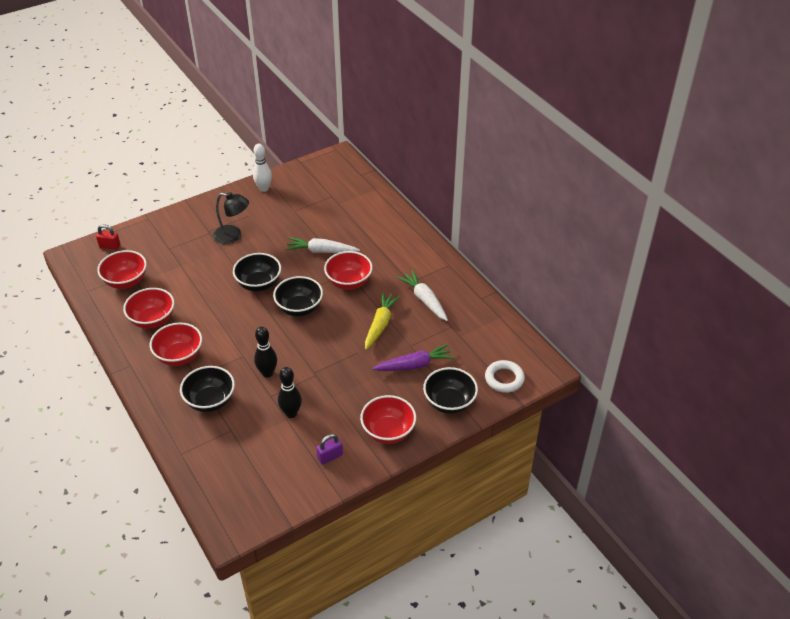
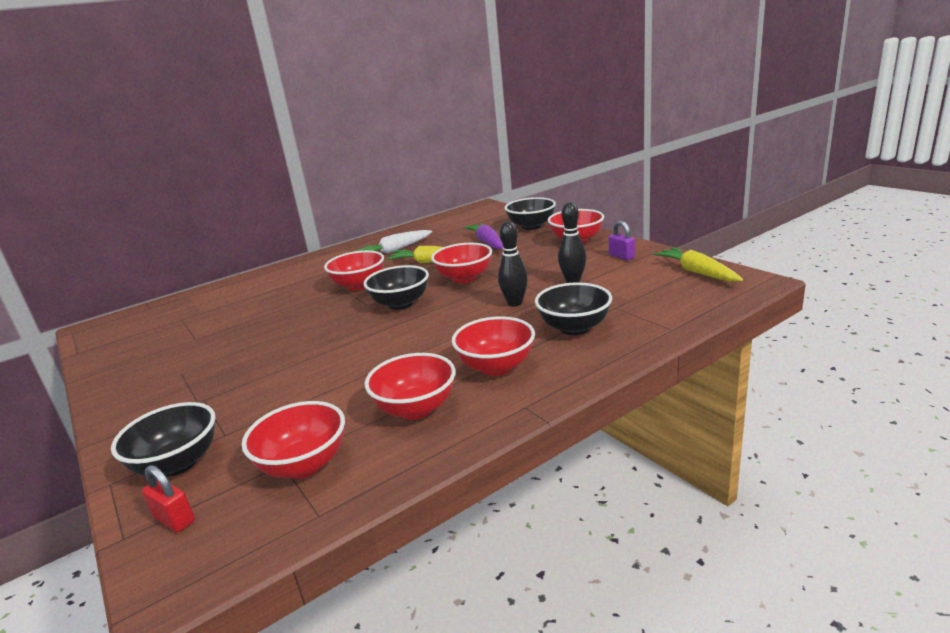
camera: 90 degrees left, 20 degrees down
red padlock [96,224,120,250] -> red padlock turned 60 degrees counterclockwise [142,465,195,532]
black lamp [213,192,249,244] -> none
black bowl [233,253,281,292] -> black bowl moved to [111,402,215,477]
white bowling pin [253,143,272,192] -> none
white carrot [286,237,360,253] -> none
white ring [485,360,525,393] -> none
none -> red bowl [431,243,492,283]
none -> yellow carrot [653,247,743,282]

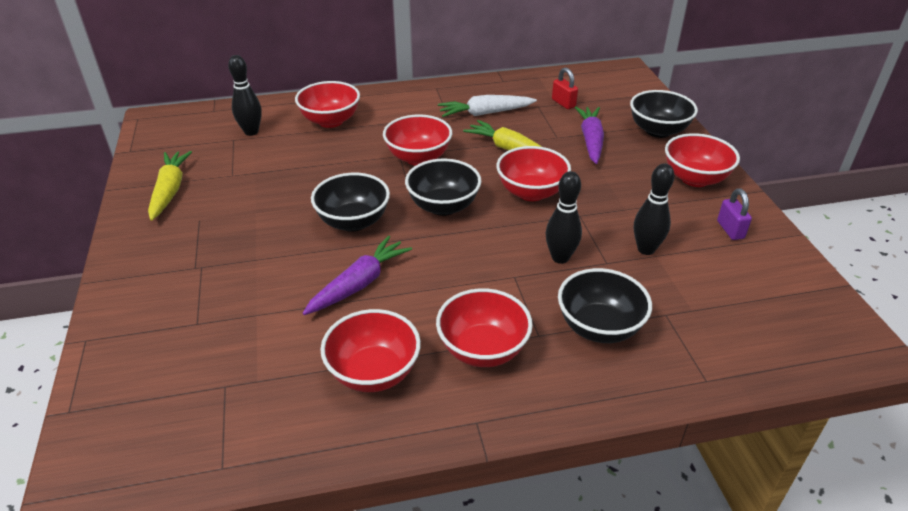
camera: 20 degrees right, 15 degrees up
black bowl [111,402,215,477] -> black bowl moved to [311,173,390,232]
red padlock [142,465,195,532] -> red padlock moved to [552,67,578,109]
red bowl [242,401,345,479] -> red bowl moved to [295,81,360,128]
yellow carrot [653,247,743,282] -> yellow carrot moved to [148,151,192,221]
none -> black bowling pin [228,55,262,136]
none -> purple carrot [303,236,412,315]

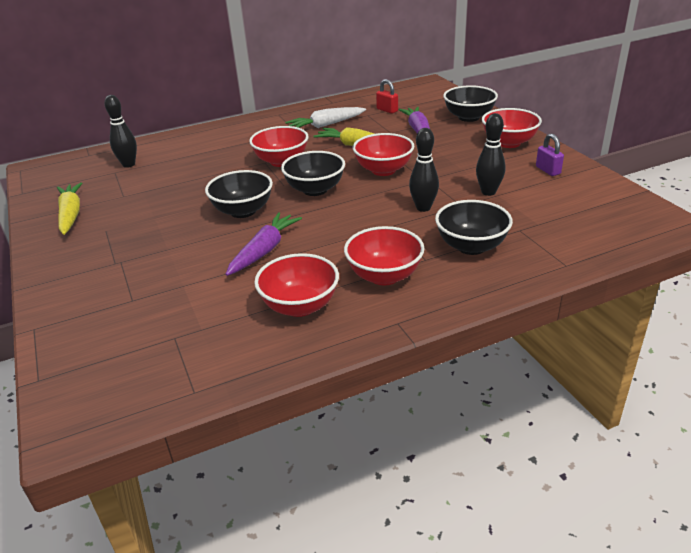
camera: 10 degrees left, 5 degrees down
red bowl [295,81,360,128] -> none

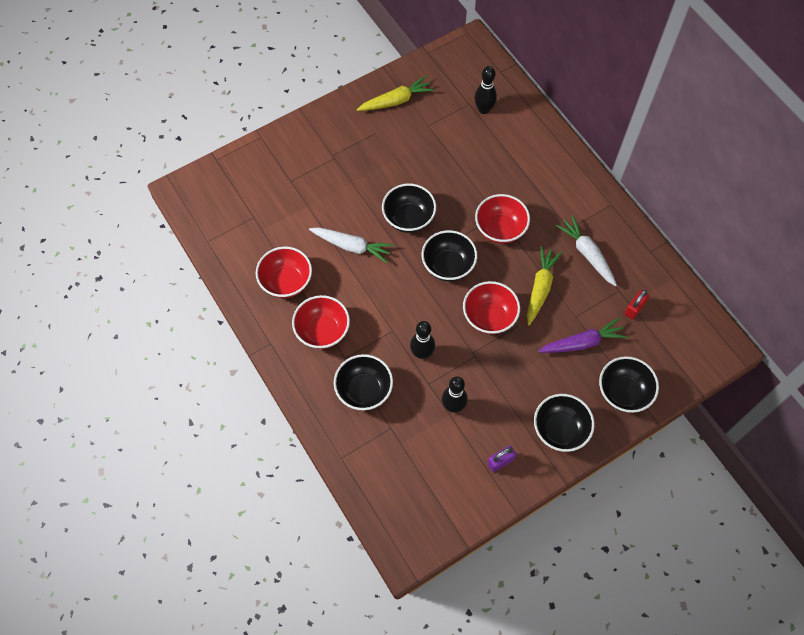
camera: 80 degrees right, 30 degrees up
purple carrot [226,212,302,276] -> white carrot [309,227,394,263]
red bowl [482,108,542,148] -> black bowl [534,394,595,452]

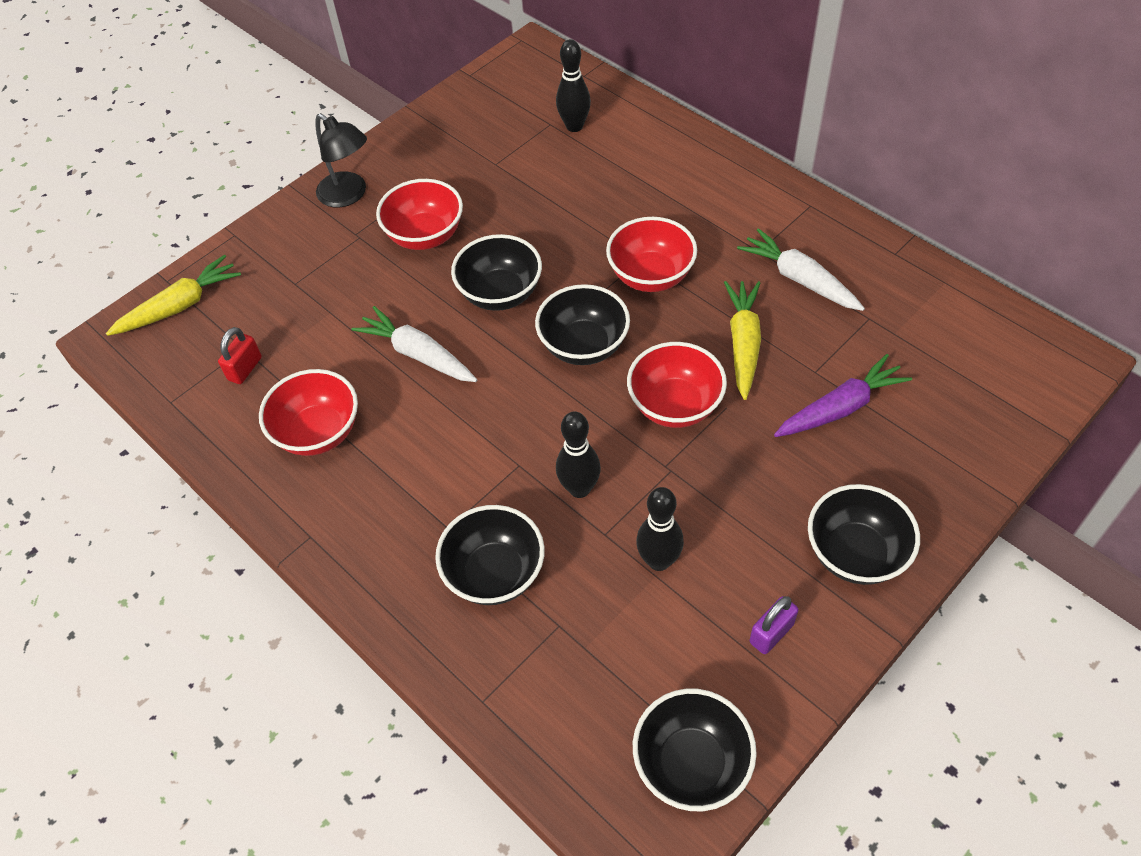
camera: 10 degrees left, 10 degrees down
red bowl [292,295,350,349] -> red bowl moved to [376,179,463,250]
white carrot [309,227,394,263] -> white carrot turned 150 degrees counterclockwise [352,306,477,382]
yellow carrot [357,76,434,111] -> yellow carrot moved to [106,255,241,336]
black bowl [599,356,659,413] -> black bowl moved to [633,689,757,811]
red padlock [624,290,649,319] -> red padlock moved to [218,327,262,384]
none -> black lamp [315,113,367,208]

